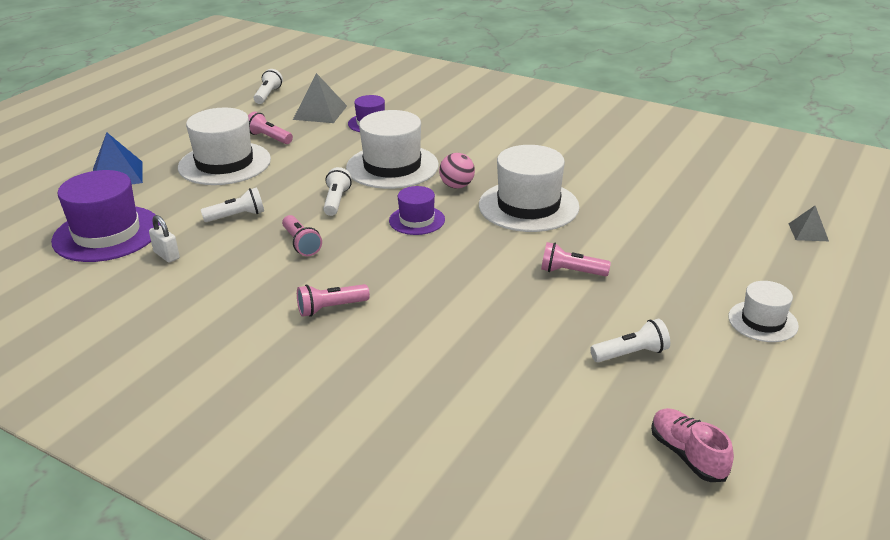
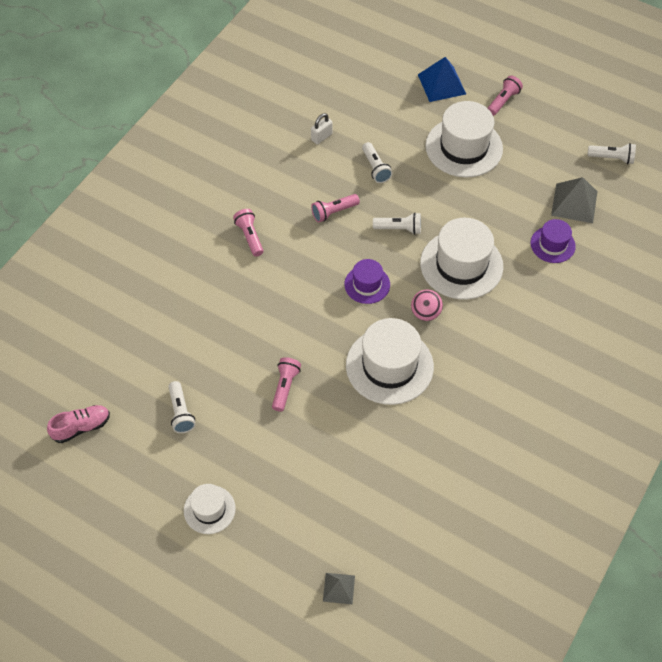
camera: 90 degrees right, 25 degrees up
purple hat [51,170,160,262] -> none
pink flashlight [248,112,293,144] -> pink flashlight moved to [488,76,523,116]

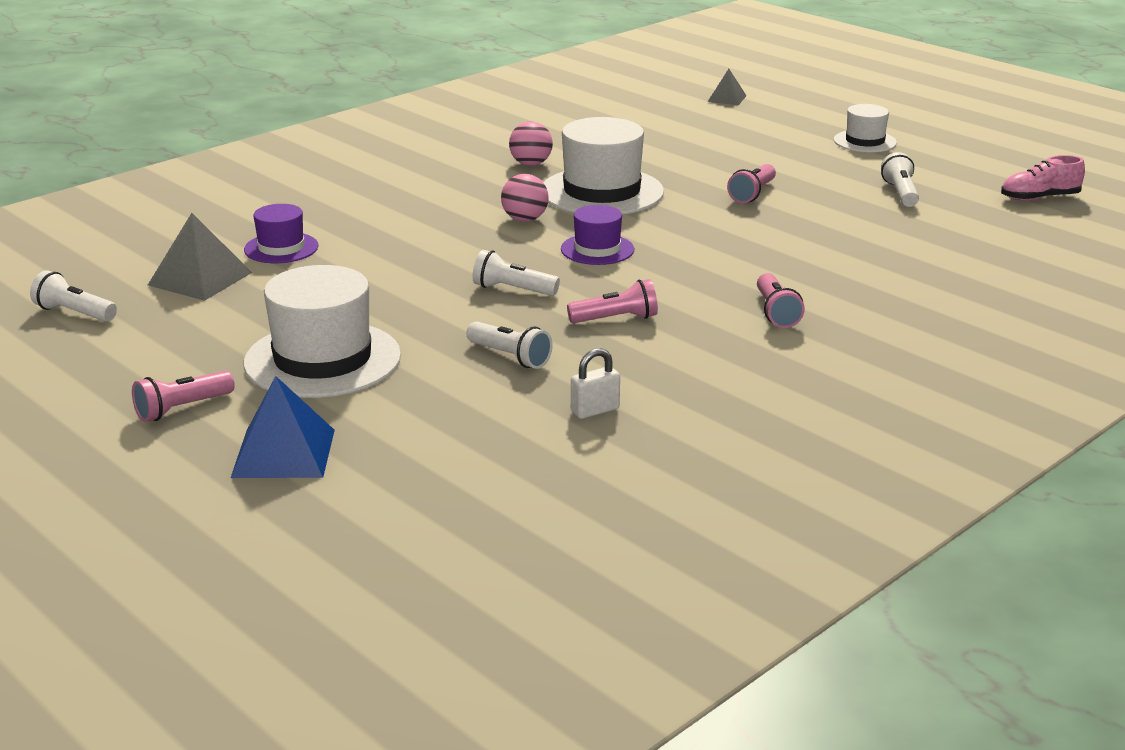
camera: 165 degrees left, 30 degrees down
white flashlight [362,142,393,183] -> white flashlight turned 135 degrees clockwise [466,321,553,369]
white hat [420,218,503,300] -> none
none -> pink ball [509,122,553,166]

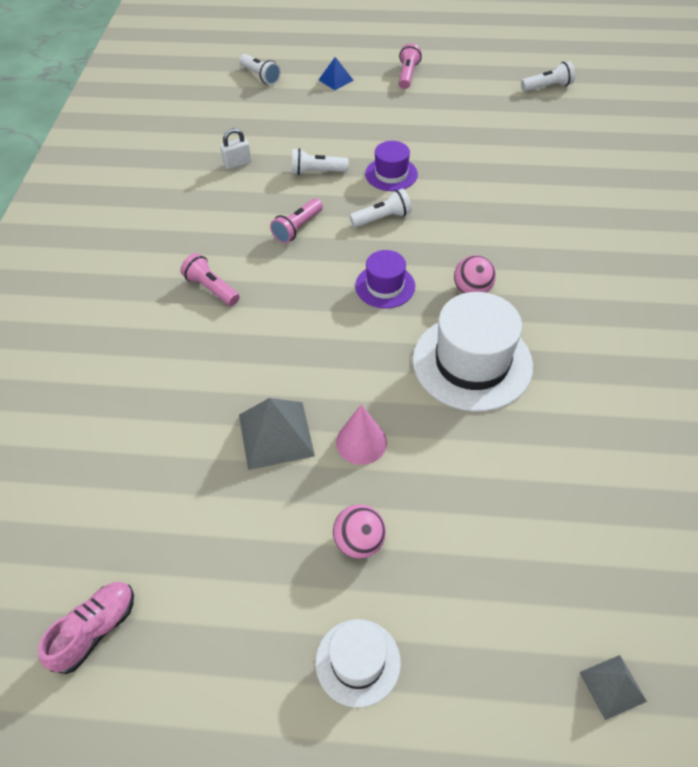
camera: 140 degrees right, 25 degrees up
grey pyramid [148,213,252,301] -> grey pyramid moved to [239,398,315,470]
blue pyramid [231,376,335,478] -> blue pyramid [319,57,354,90], size x0.58
purple hat [244,204,319,263] -> purple hat moved to [365,141,418,191]
white hat [244,265,401,398] -> none
pink ball [509,122,553,166] -> pink ball moved to [333,505,386,559]
white padlock [571,348,620,419] -> white padlock turned 45 degrees clockwise [220,128,251,169]
pink flashlight [727,164,776,203] -> pink cone [336,404,387,465]
white flashlight [881,152,919,207] -> white flashlight moved to [239,54,281,85]

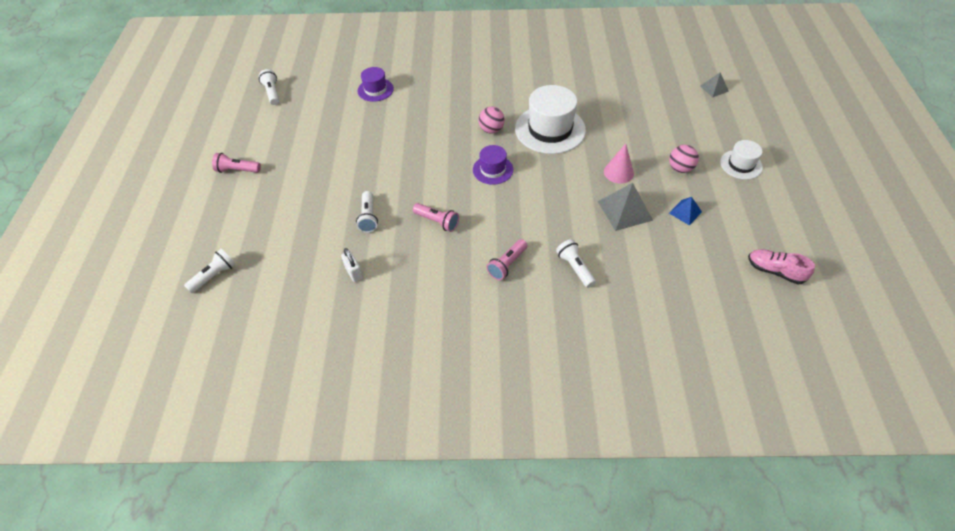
camera: 95 degrees left, 0 degrees up
blue pyramid [319,57,354,90] -> blue pyramid moved to [669,197,702,226]
white flashlight [350,189,412,227] -> white flashlight moved to [556,239,596,288]
purple hat [365,141,418,191] -> purple hat moved to [358,67,394,102]

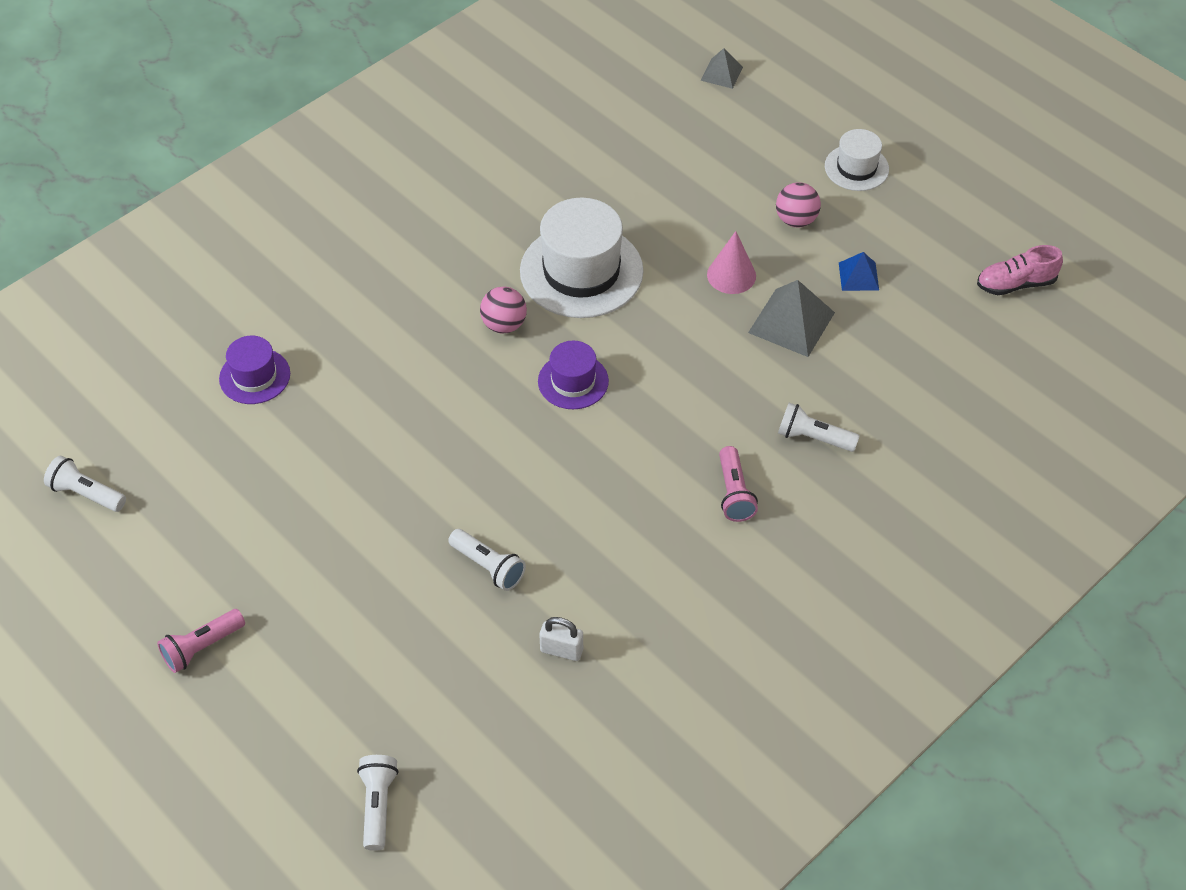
camera: 45 degrees left, 0 degrees up
pink flashlight [413,203,459,232] -> none

